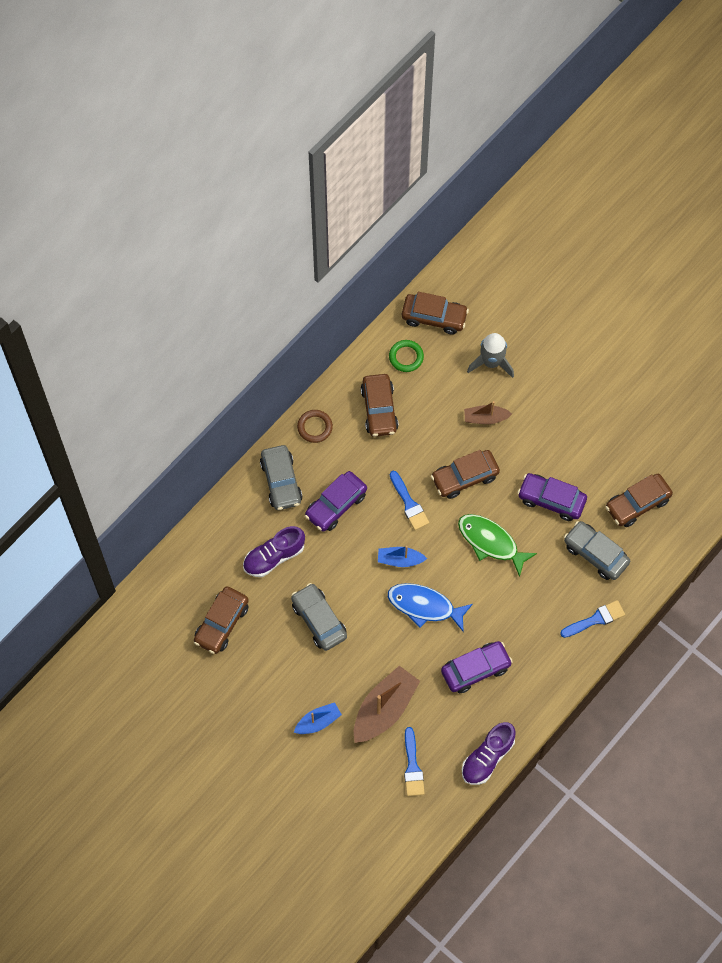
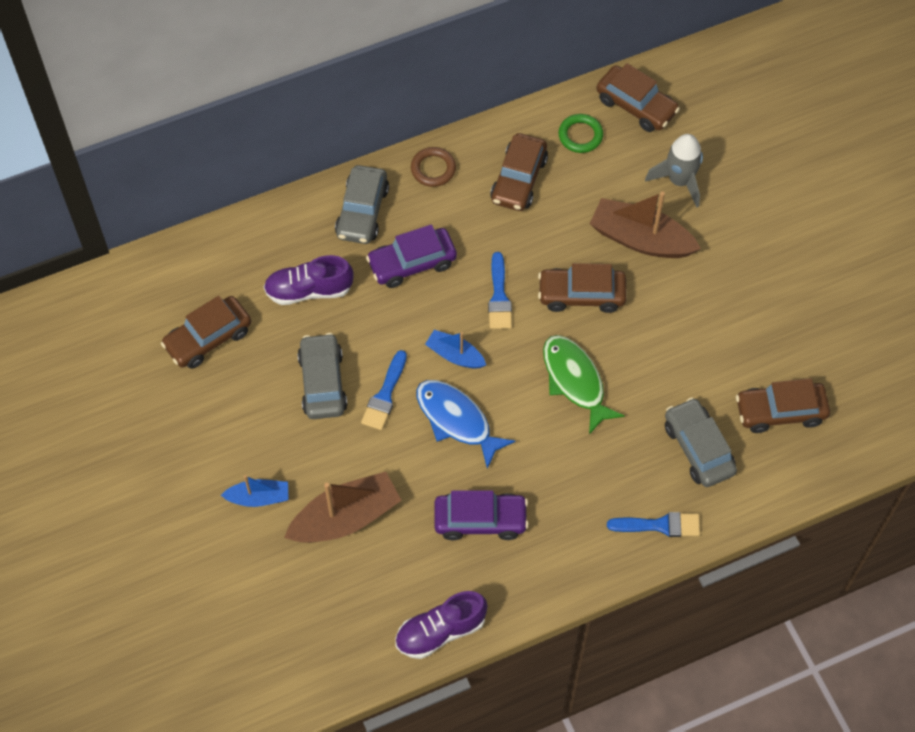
camera: 25 degrees right, 5 degrees down
blue brush [404,727,425,796] -> blue brush moved to [361,350,407,430]
brown boat [464,401,512,424] -> brown boat [590,192,701,258], size x1.78
purple car [518,473,587,521] -> none

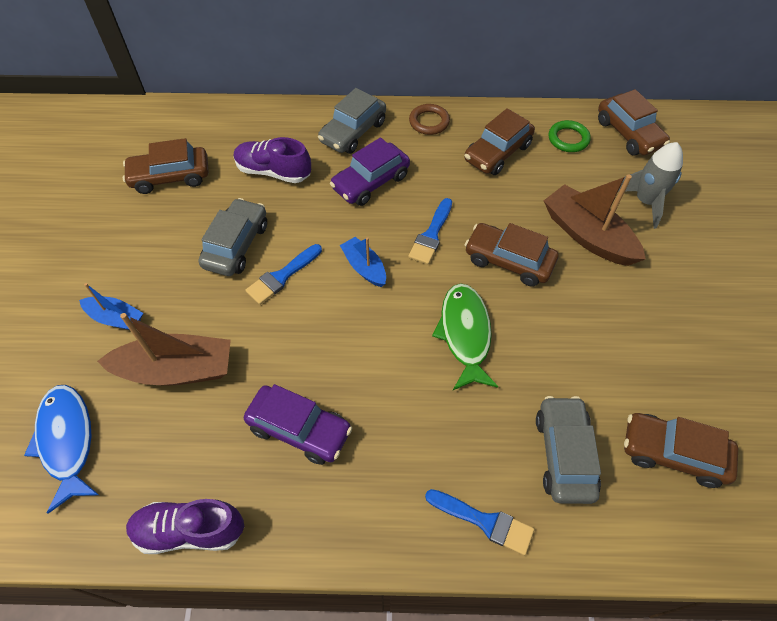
camera: 25 degrees right, 5 degrees down
purple car [366,224,457,288] -> purple car turned 45 degrees counterclockwise [330,137,410,206]
blue fish [416,380,516,469] -> blue fish moved to [24,385,99,514]

